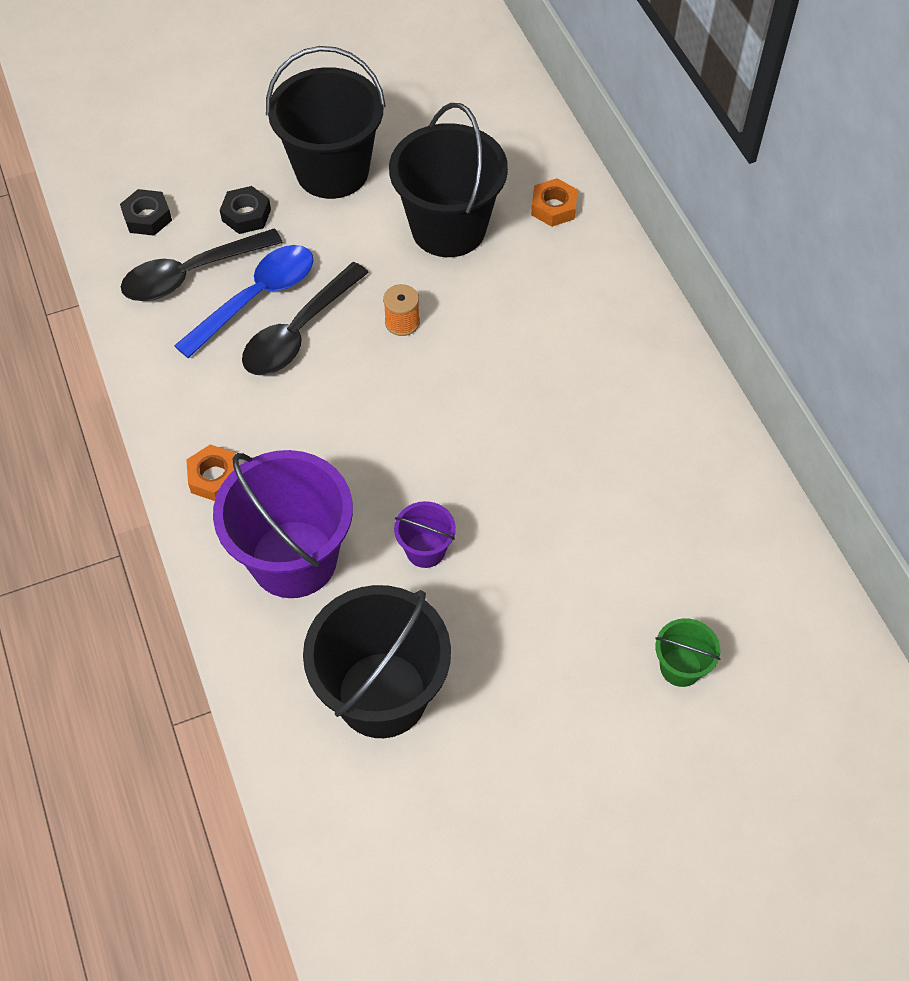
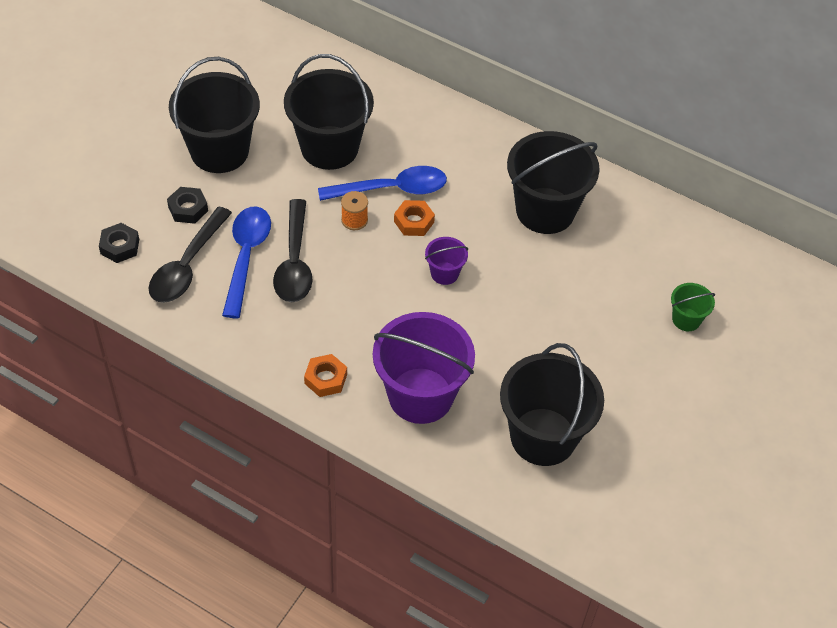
camera: 40 degrees left, 5 degrees down
purple bucket [394,501,456,568] -> purple bucket moved to [425,237,468,285]
orange nut [531,178,578,227] -> orange nut moved to [394,200,435,236]
none -> blue spoon [318,166,447,201]
none -> black bucket [507,131,600,234]

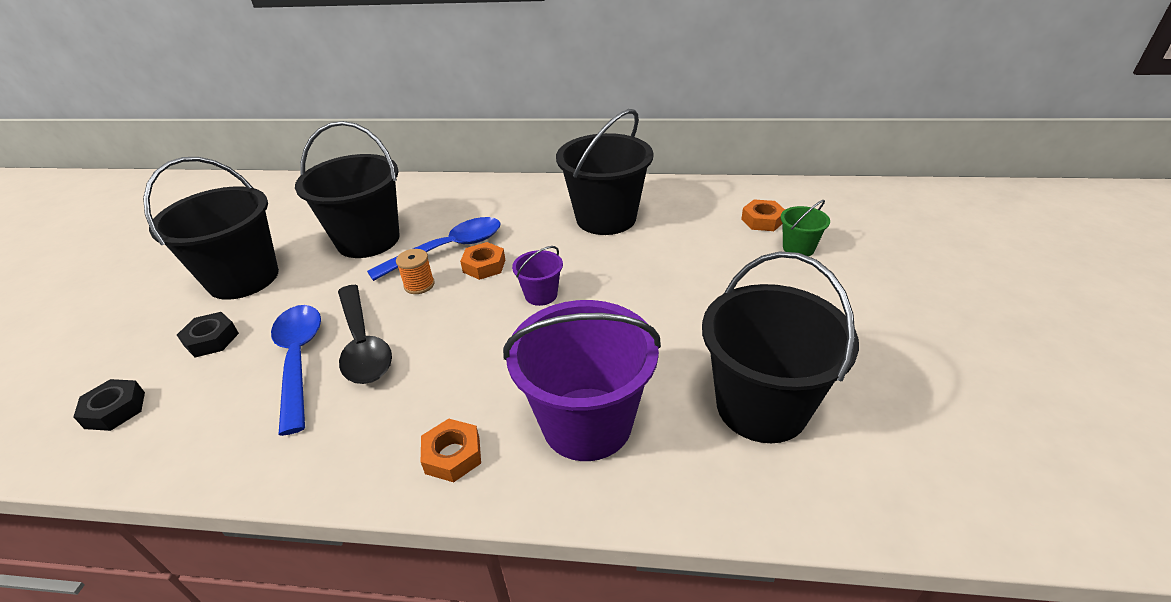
camera: 20 degrees left, 15 degrees down
black spoon [148,206,232,303] -> none
none -> orange nut [741,199,785,231]

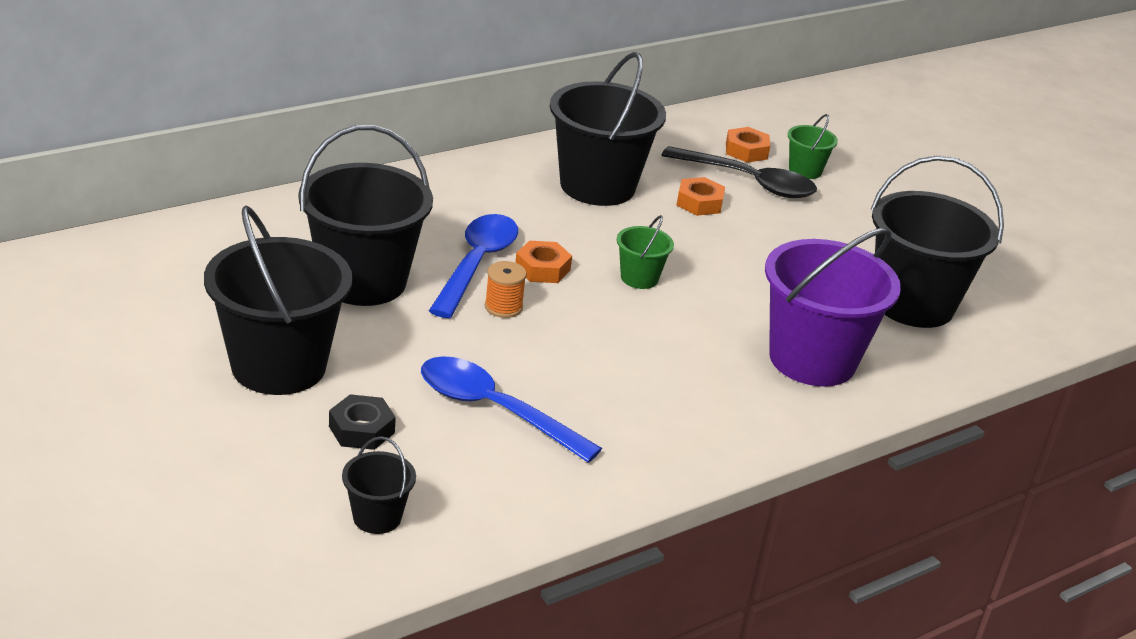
camera: 45 degrees left, 5 degrees down
black nut [74,379,145,431] -> black bucket [342,436,416,534]
black spoon [338,285,392,384] -> black spoon moved to [662,146,817,198]
orange nut [421,419,481,482] -> orange nut moved to [677,177,725,216]
purple bucket [512,246,563,306] -> green bucket [617,215,674,289]

